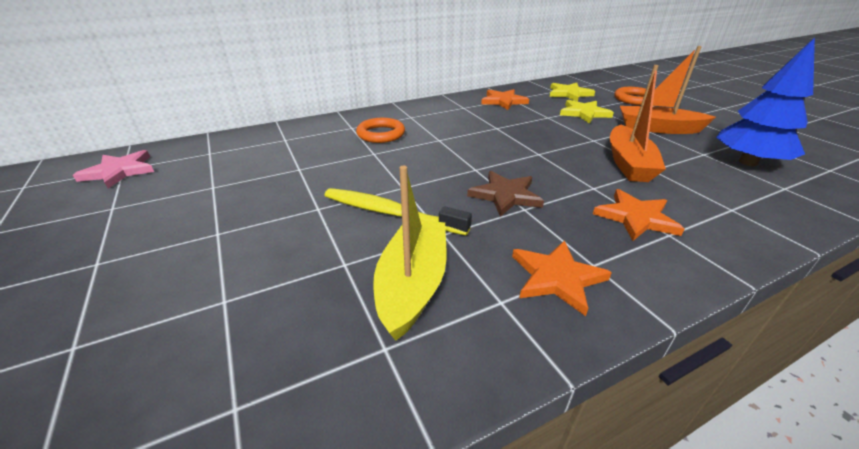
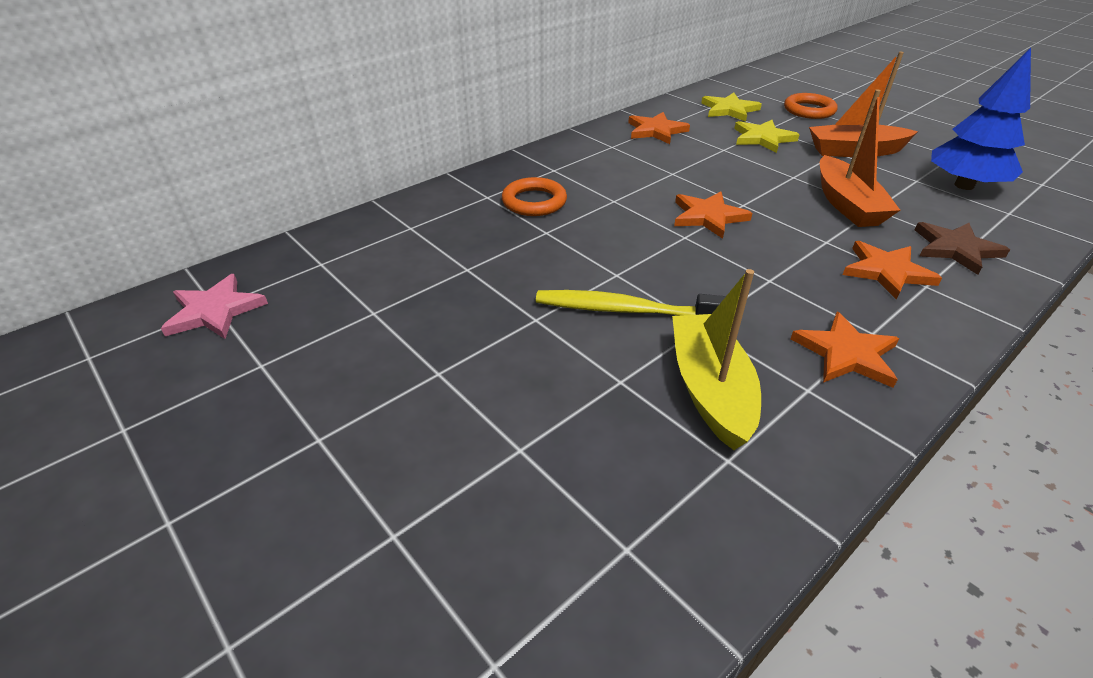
camera: 15 degrees left, 5 degrees up
brown star [467,171,544,217] -> brown star moved to [915,222,1010,275]
none -> orange star [674,191,752,239]

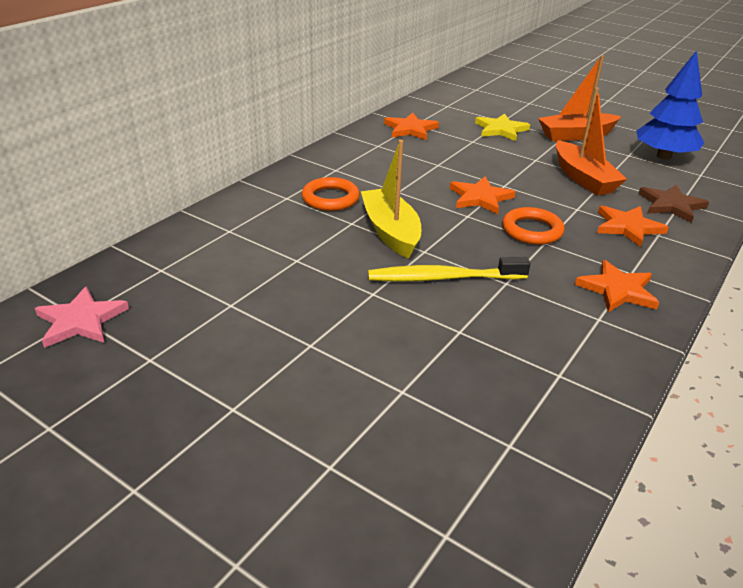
camera: 15 degrees left, 5 degrees down
yellow boat [672,269,761,450] -> yellow boat moved to [361,140,421,259]
yellow star [701,93,762,122] -> none
orange ring [784,93,837,119] -> orange ring moved to [502,207,565,245]

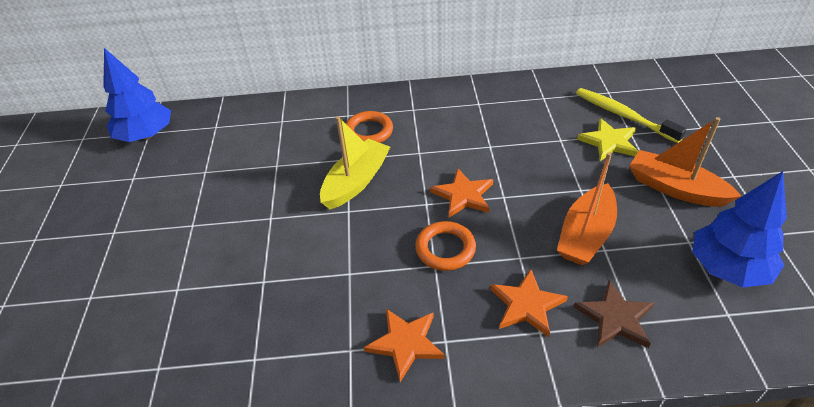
camera: 55 degrees right, 10 degrees up
pink star [35,286,129,348] -> blue tree [103,48,171,142]
yellow toothbrush [368,257,531,282] -> yellow toothbrush moved to [576,88,687,143]
orange star [384,113,439,140] -> none

